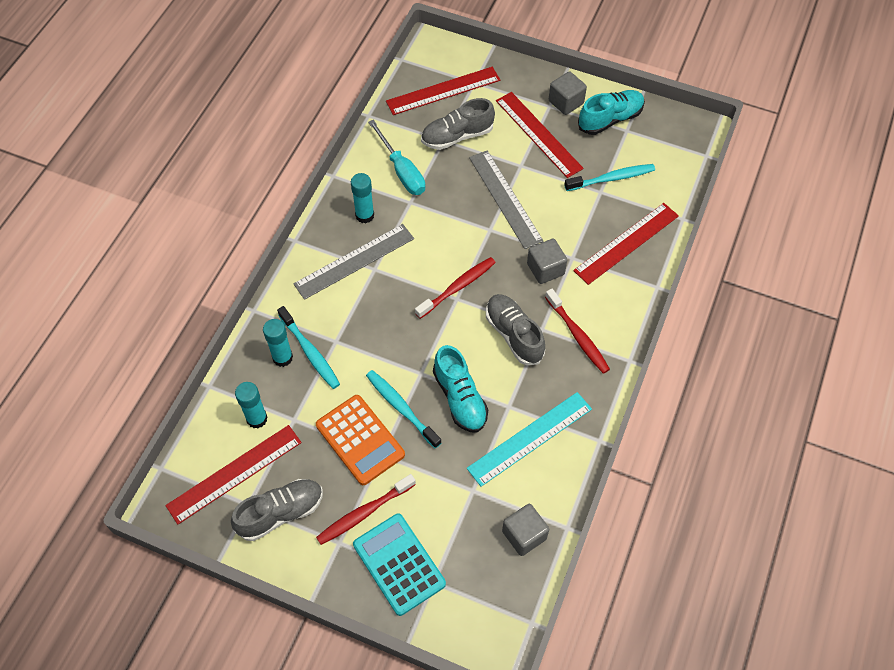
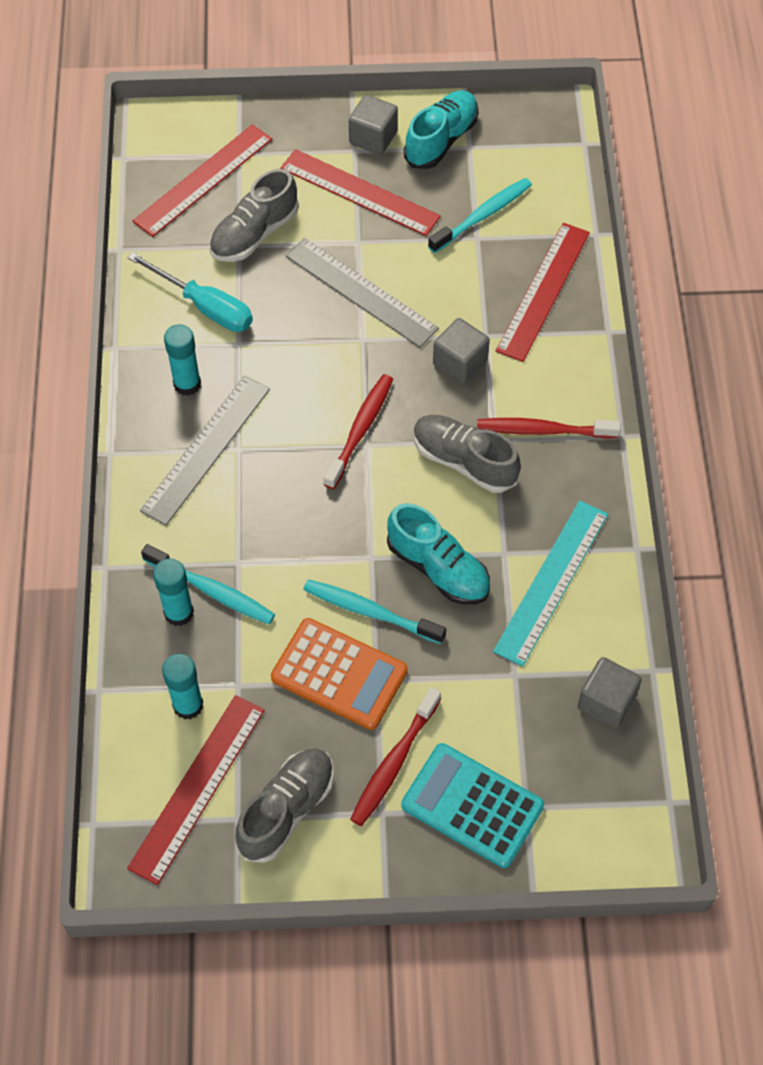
camera: 25 degrees left, 0 degrees up
red toothbrush [545,289,610,374] -> red toothbrush turned 150 degrees clockwise [477,418,621,438]

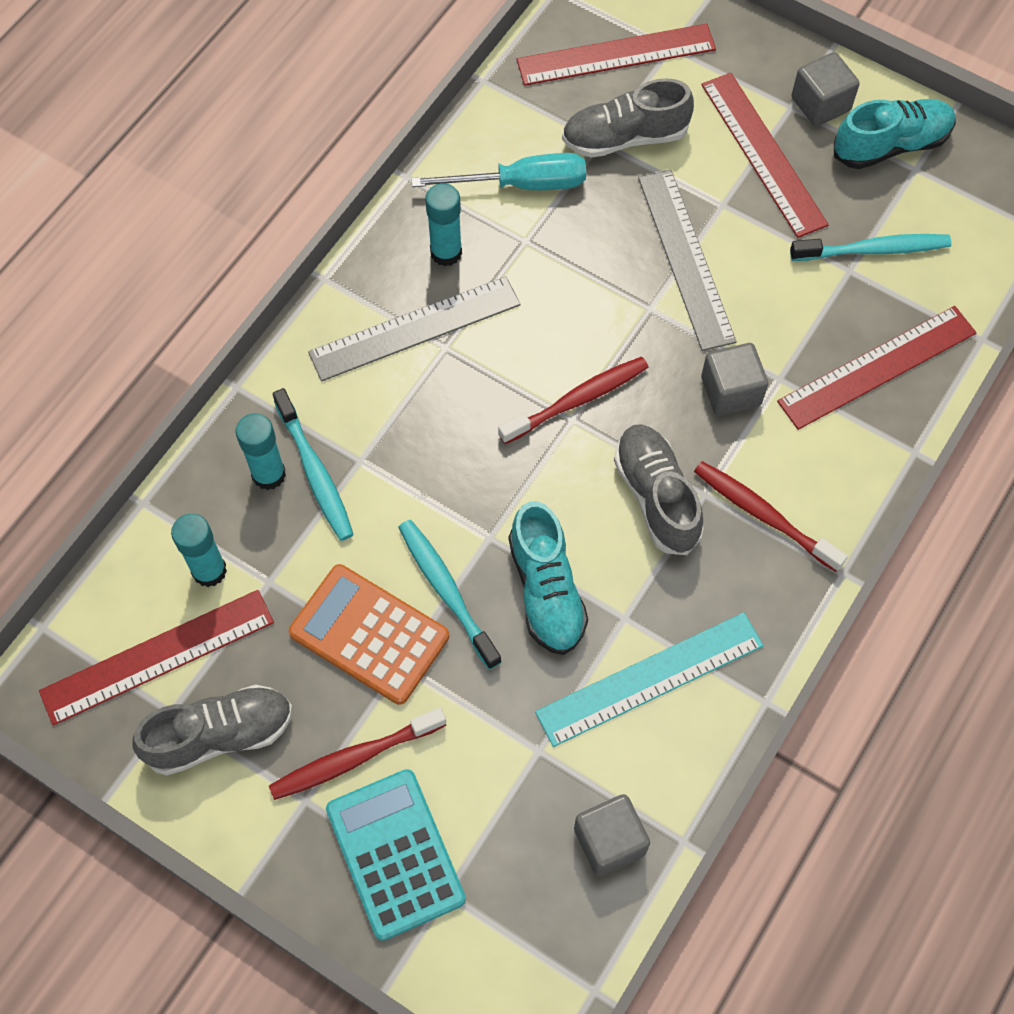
camera: 35 degrees right, 5 degrees up
turquoise screwdriver [127,252,253,332] -> turquoise screwdriver turned 75 degrees counterclockwise [411,153,586,190]
orange calculator [271,618,408,730] -> orange calculator turned 150 degrees clockwise [289,564,449,705]

